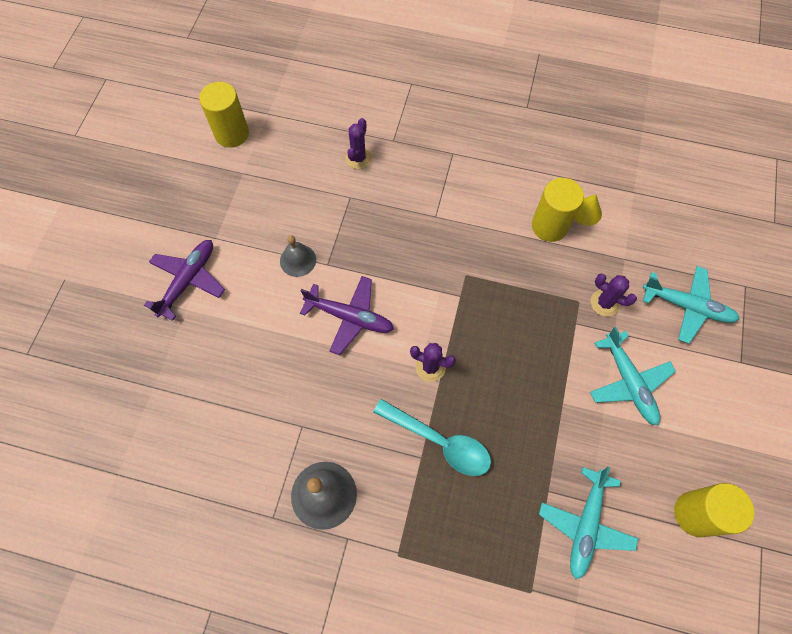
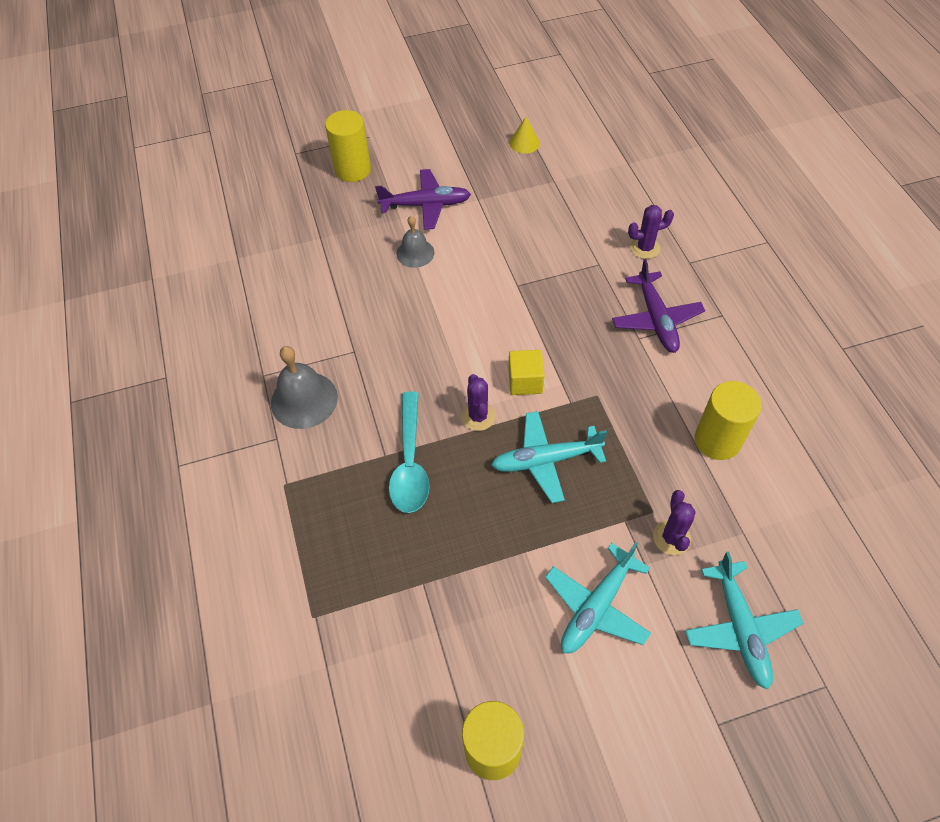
camera: 60 degrees right, 10 degrees down
yellow cylinder [199,82,249,148] -> yellow cylinder moved to [325,110,371,182]
grey bell [280,235,316,277] -> grey bell moved to [396,216,435,268]
purple plane [300,276,394,355] -> purple plane moved to [612,259,705,353]
turquoise plane [539,467,639,579] -> turquoise plane moved to [491,411,607,503]
yellow cone [574,194,602,226] -> yellow cone moved to [510,117,540,154]
none -> yellow cube [508,350,545,395]

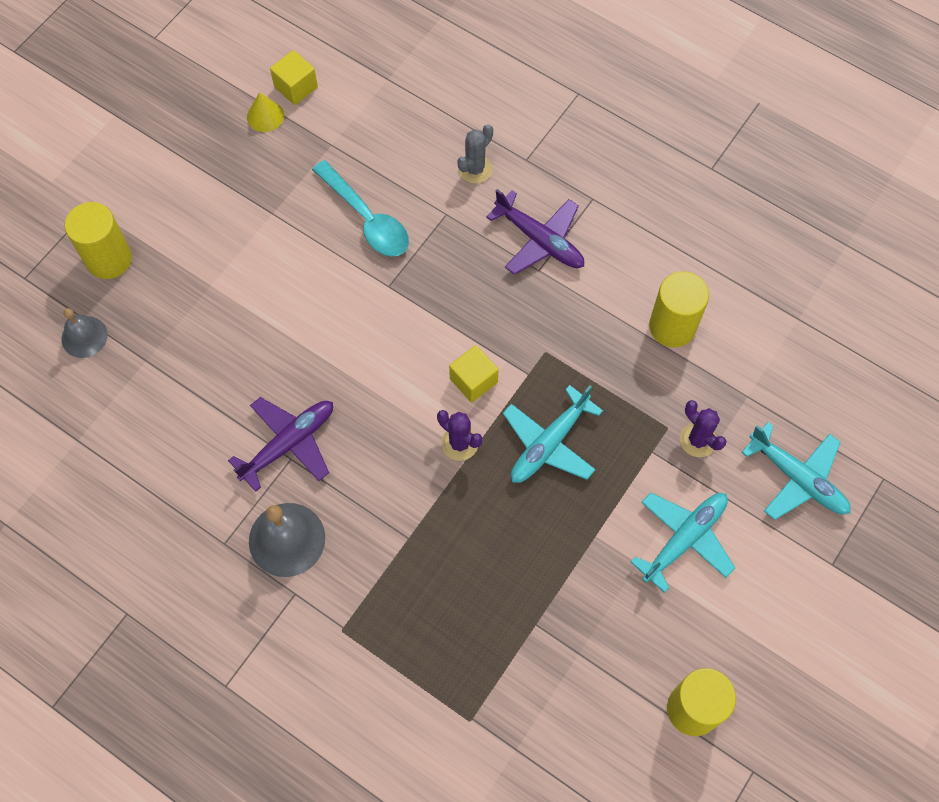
camera: 40 degrees left, 10 degrees up
purple plane [375,169,471,230] -> purple plane moved to [228,397,333,492]
turquoise spoon [389,392,430,513] -> turquoise spoon moved to [312,160,409,256]
grey bell [396,216,435,268] -> grey bell moved to [62,308,108,358]
turquoise plane [545,542,651,653] -> turquoise plane turned 135 degrees counterclockwise [631,492,735,593]
purple cactus [628,205,674,259] -> grey cactus [457,124,493,183]
none -> yellow cube [270,50,318,105]

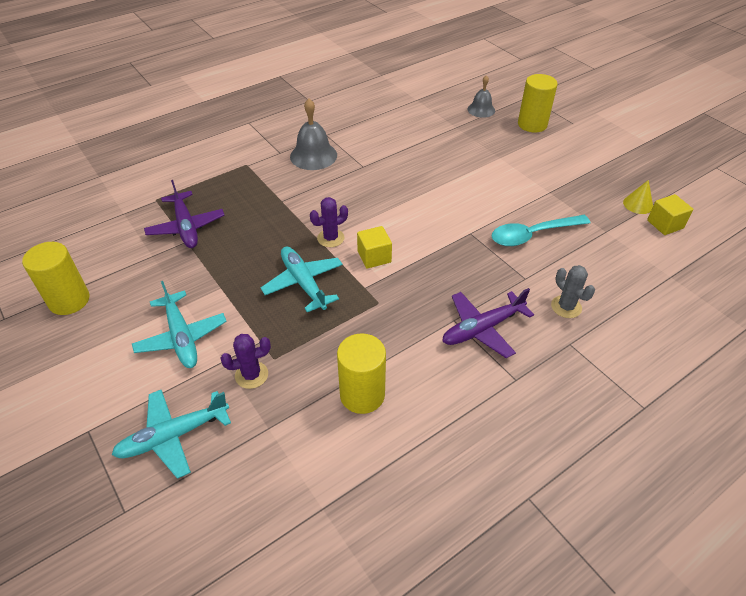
camera: 110 degrees right, 20 degrees down
purple plane [228,397,333,492] -> purple plane moved to [144,180,225,248]

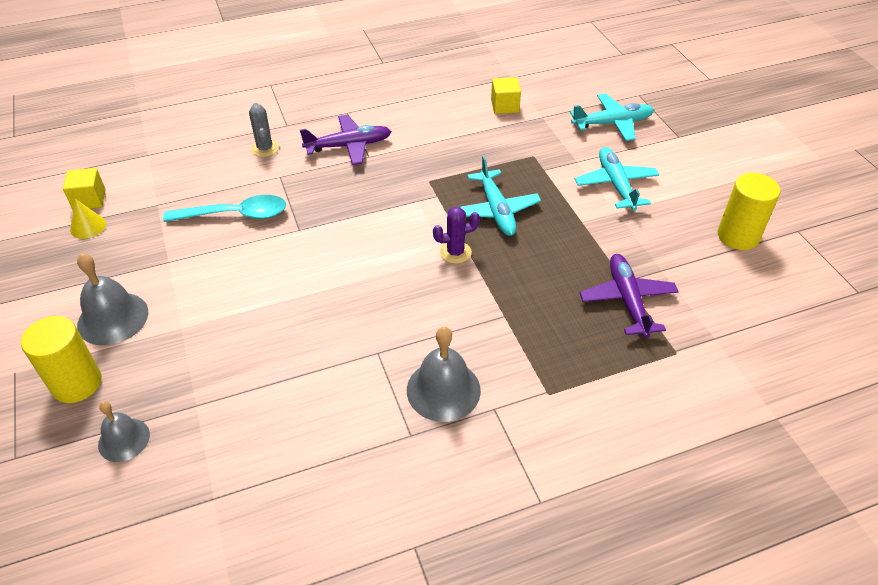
camera: 165 degrees left, 0 degrees up
purple cactus [221,334,271,389] -> none
yellow cylinder [337,333,386,414] -> none
yellow cube [357,226,392,269] -> yellow cube moved to [491,77,521,114]
none -> grey bell [77,253,149,346]

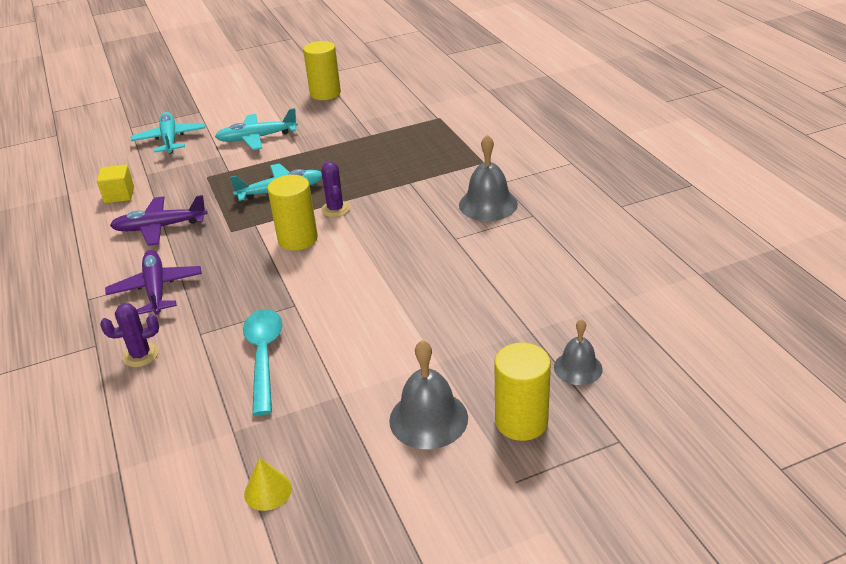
camera: 90 degrees left, 10 degrees down
yellow cube [63,168,106,210] -> none
grey cactus [249,103,279,157] -> purple cactus [100,303,159,367]
purple plane [580,254,679,338] -> purple plane moved to [110,195,208,246]
none -> yellow cylinder [267,175,318,251]

